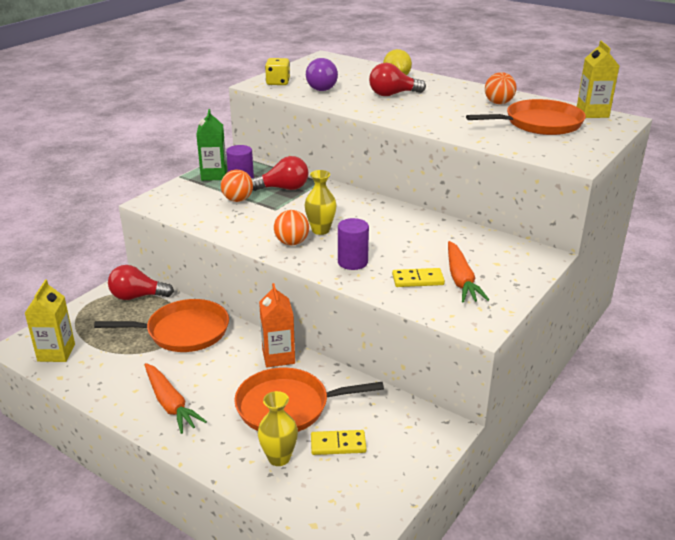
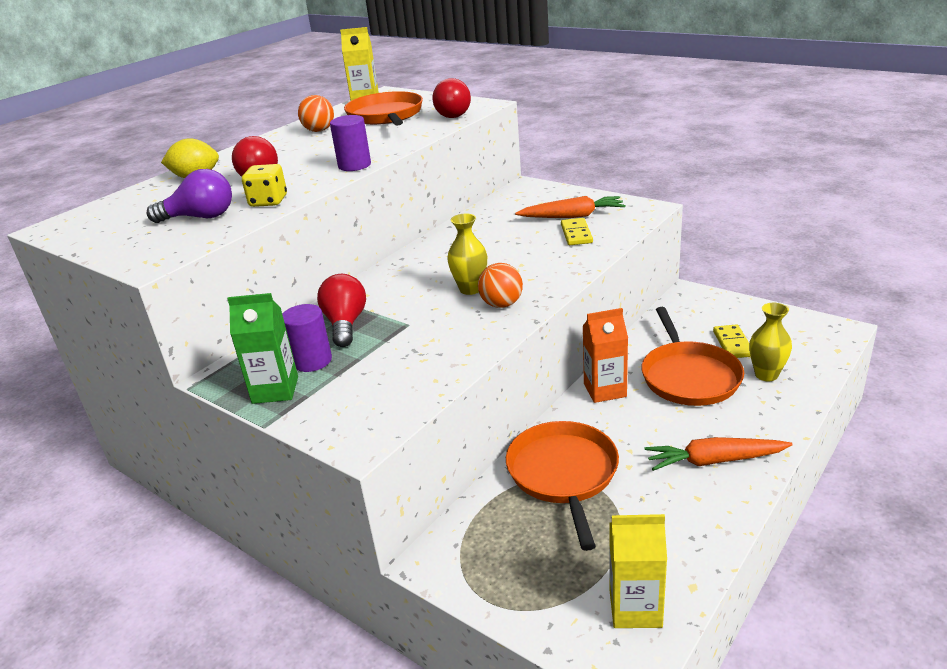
camera: 85 degrees left, 0 degrees up
red light bulb [108,265,174,300] -> red light bulb moved to [432,78,471,118]
orange carrot [145,363,207,434] -> orange carrot turned 150 degrees counterclockwise [644,437,793,471]
orange ball [221,170,253,202] -> none
yellow dice [265,58,290,85] -> yellow dice moved to [242,164,287,207]
purple cylinder [338,218,369,270] -> purple cylinder moved to [330,115,371,171]

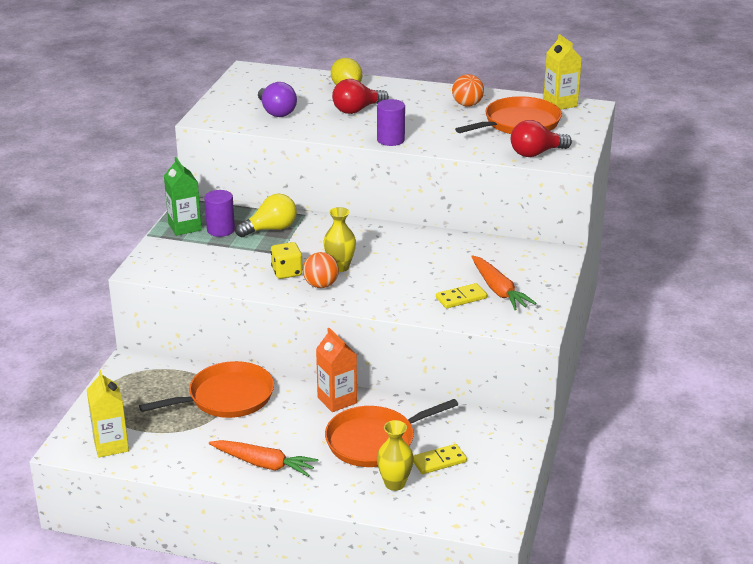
camera: 65 degrees right, 0 degrees up
yellow dice [242,164,287,207] -> yellow dice moved to [271,242,303,279]
red light bulb [317,274,366,347] -> yellow light bulb [235,194,297,237]
orange carrot [644,437,793,471] -> orange carrot turned 135 degrees clockwise [209,440,318,477]

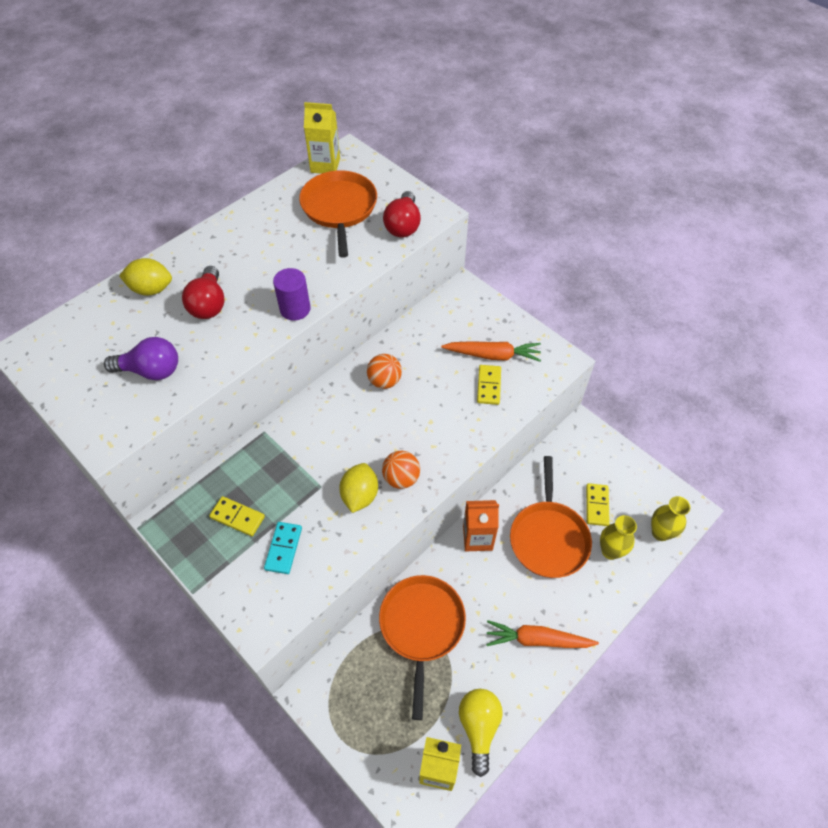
camera: 60 degrees left, 25 degrees up
green carton [164,157,202,236] -> none
purple cylinder [204,190,235,237] -> yellow domino [209,496,265,536]
orange carrot [209,440,318,477] -> orange carrot turned 135 degrees counterclockwise [486,620,599,648]
yellow light bulb [235,194,297,237] -> yellow light bulb moved to [459,689,503,777]
yellow dice [271,242,303,279] -> yellow lemon [339,463,378,513]
yellow vase [323,207,356,272] -> yellow vase moved to [651,496,690,541]
orange ball [452,74,484,107] -> orange ball moved to [367,354,402,389]
none -> turquoise domino [264,522,302,574]

